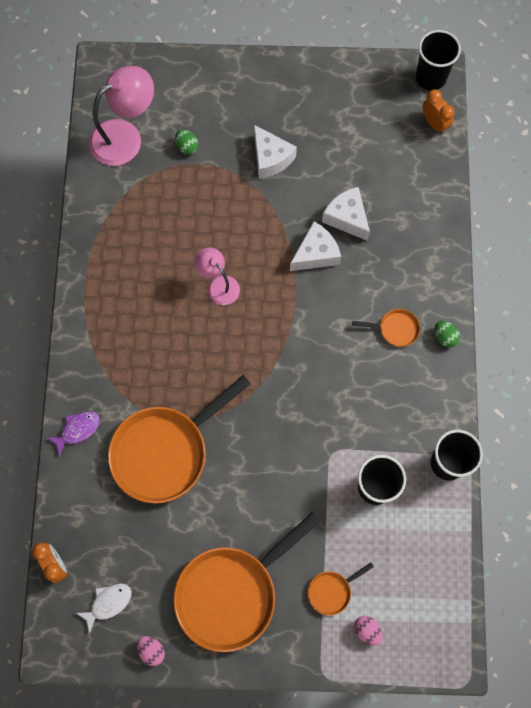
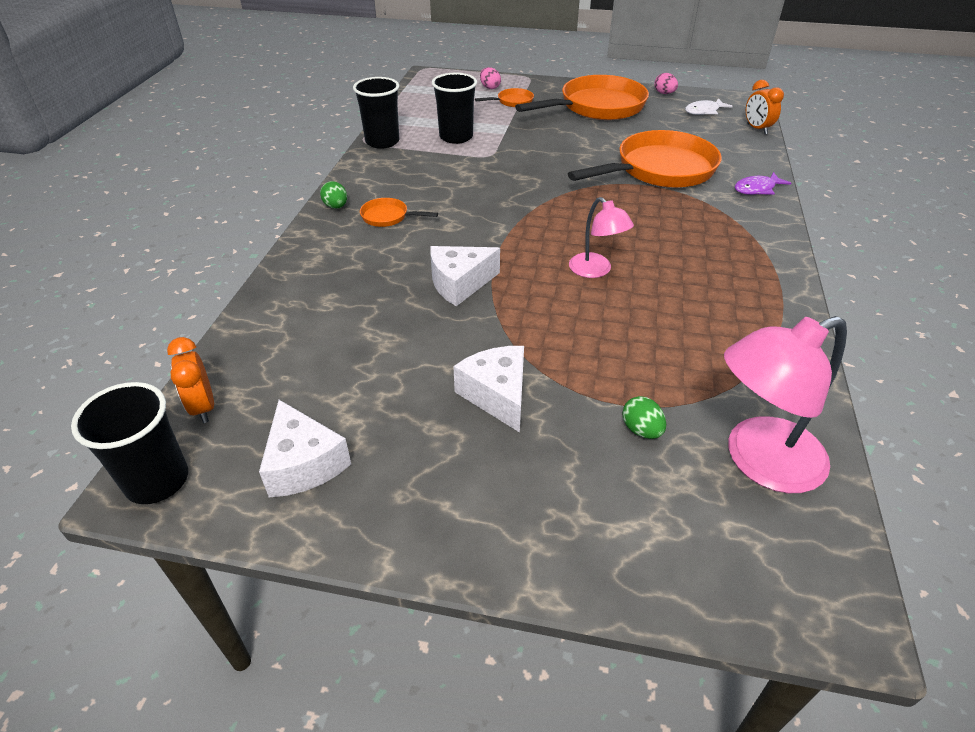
camera: 170 degrees left, 30 degrees down
white cheese [322,187,370,241] -> white cheese moved to [259,400,351,497]

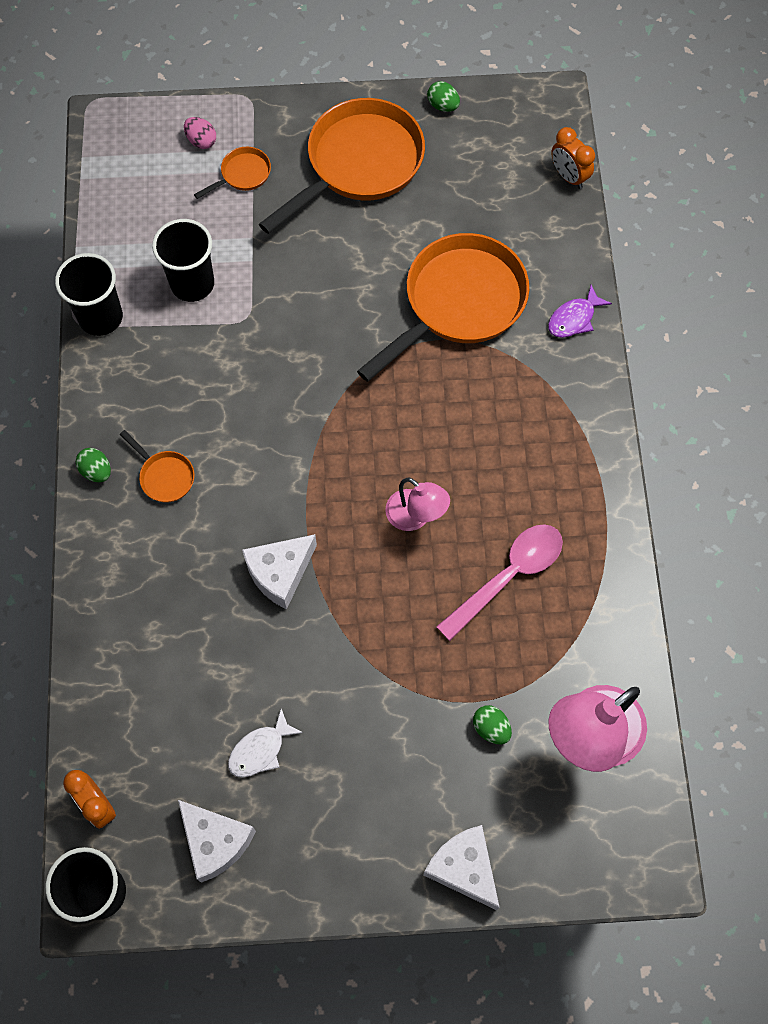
camera: 15 degrees left, 25 degrees up
orange pan [360,198,438,227] -> orange pan turned 135 degrees counterclockwise [120,430,194,502]
white cheese [453,346,524,432] -> white cheese moved to [423,825,500,910]
pink egg [654,73,678,94] -> green egg [427,81,460,112]
white fish [685,98,733,115] -> white fish moved to [228,709,303,778]
none -> pink spoon [436,524,563,641]

